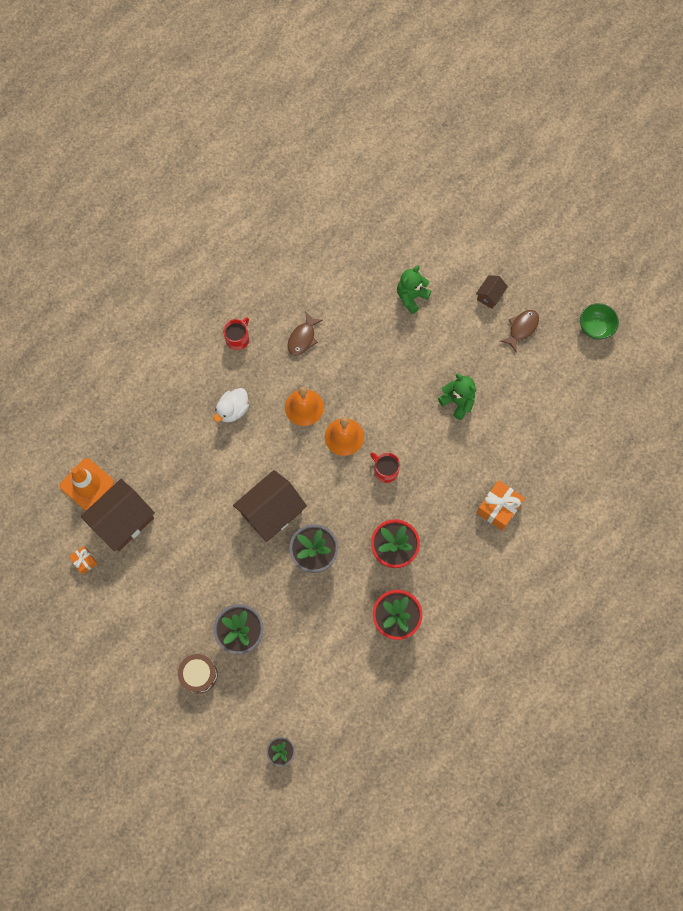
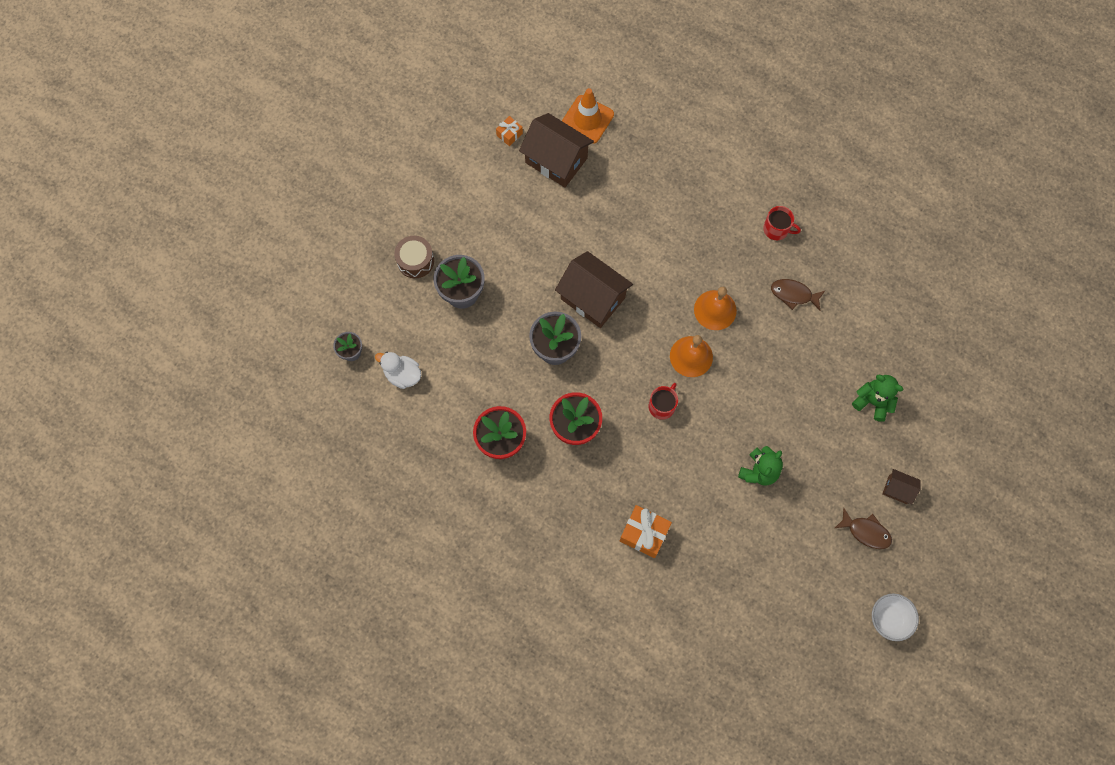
camera: 80 degrees right, 0 degrees up
white duck [214,388,249,422] -> white duck moved to [375,352,421,389]
green bowl [580,303,619,340] -> white bowl [872,593,919,641]

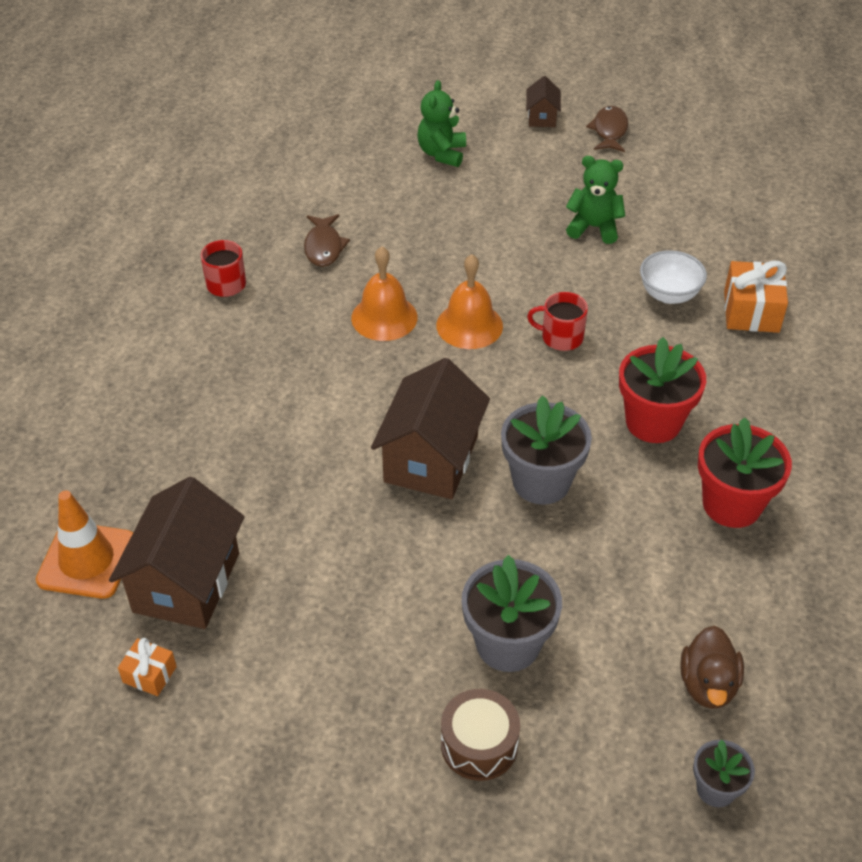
camera: 110 degrees left, 25 degrees down
white duck [375,352,421,389] -> brown duck [680,626,744,709]
white bowl [872,593,919,641] -> white bowl moved to [640,250,707,304]

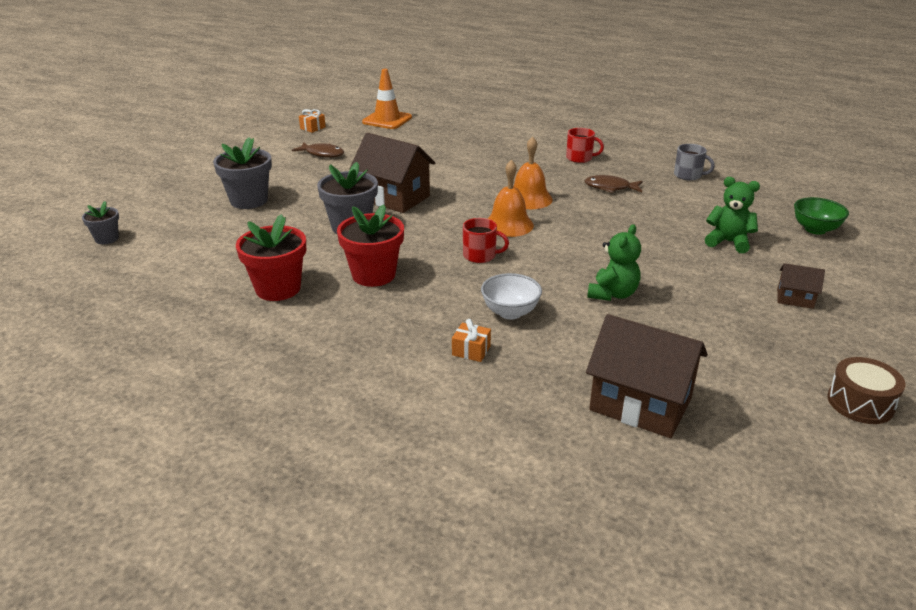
camera: 105 degrees right, 15 degrees down
brown house [109,477,244,629] -> brown house moved to [586,314,708,438]
brown drum [441,689,520,781] -> brown drum moved to [827,357,905,424]
red mug [527,292,588,351] -> red mug turned 75 degrees clockwise [463,218,509,263]
brown fish [586,106,628,152] -> brown fish moved to [292,142,344,158]
brown duck [680,626,744,709] -> none
orange gift [724,261,788,333] -> orange gift [452,319,491,362], size x0.56
none -> grey mug [674,144,715,181]
none -> green bowl [794,197,849,235]

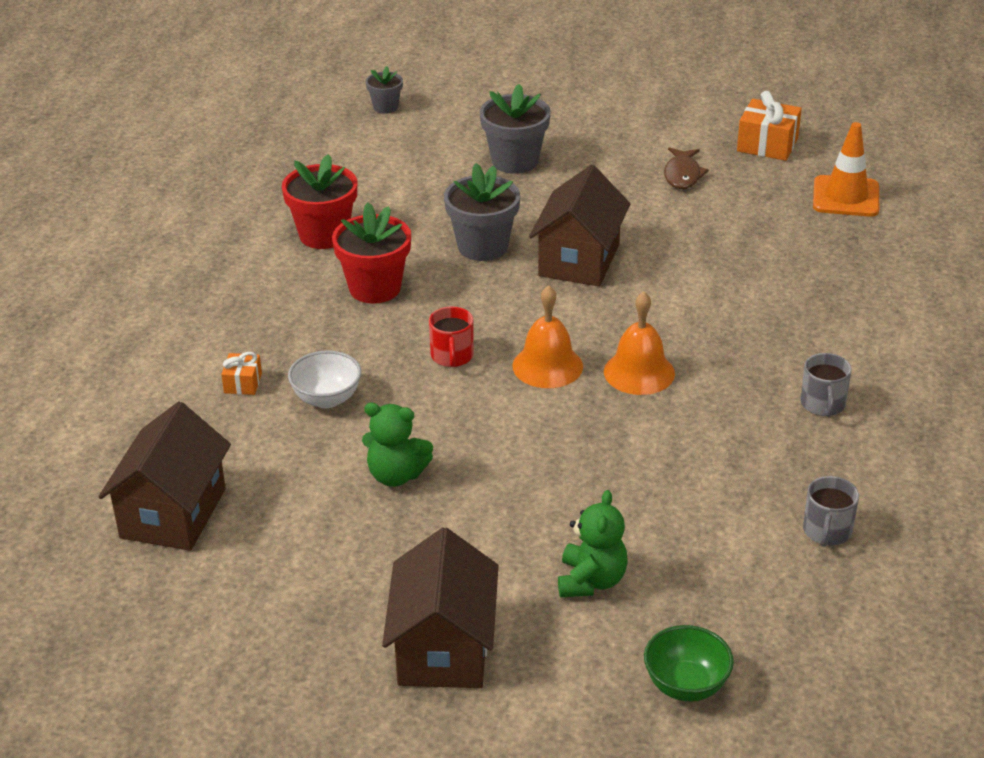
camera: 75 degrees right, 5 degrees up
orange gift [299,109,326,133] -> orange gift [737,91,802,161], size x1.78
red mug [566,128,604,163] -> grey mug [801,353,852,417]
brown fish [584,175,643,193] -> none
brown house [777,263,825,309] -> brown house [382,527,499,688], size x2.05
brown drum [827,357,905,424] -> none

